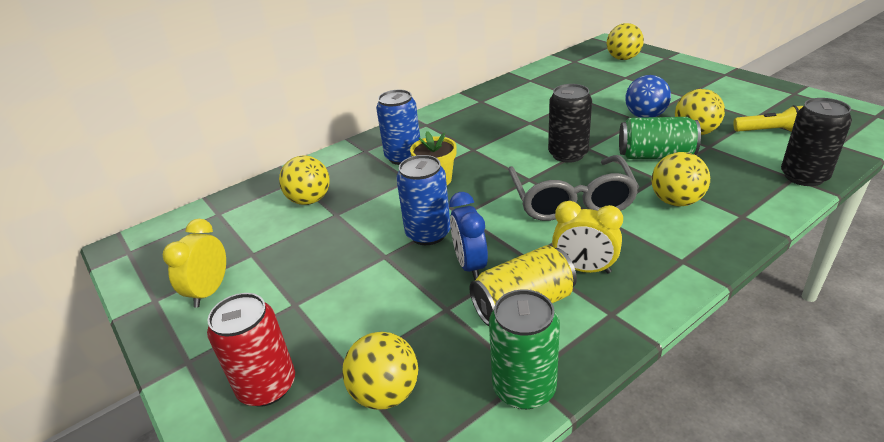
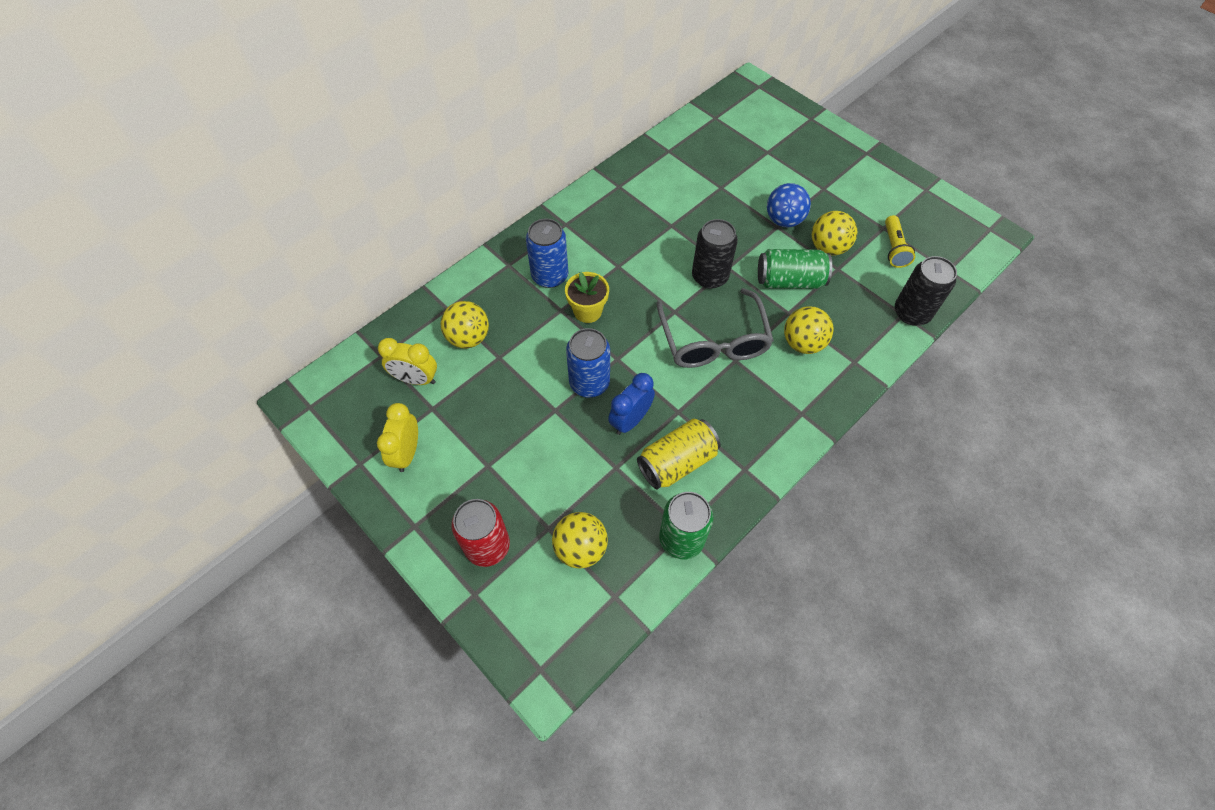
camera: 10 degrees left, 25 degrees up
blue clock [449,192,488,280] -> blue clock turned 60 degrees clockwise [608,373,655,435]
yellow clock [552,201,623,274] -> yellow clock moved to [378,338,437,385]
yellow ball [607,23,644,60] -> none
yellow flashlight [733,105,803,132] -> yellow flashlight turned 90 degrees clockwise [885,215,915,268]

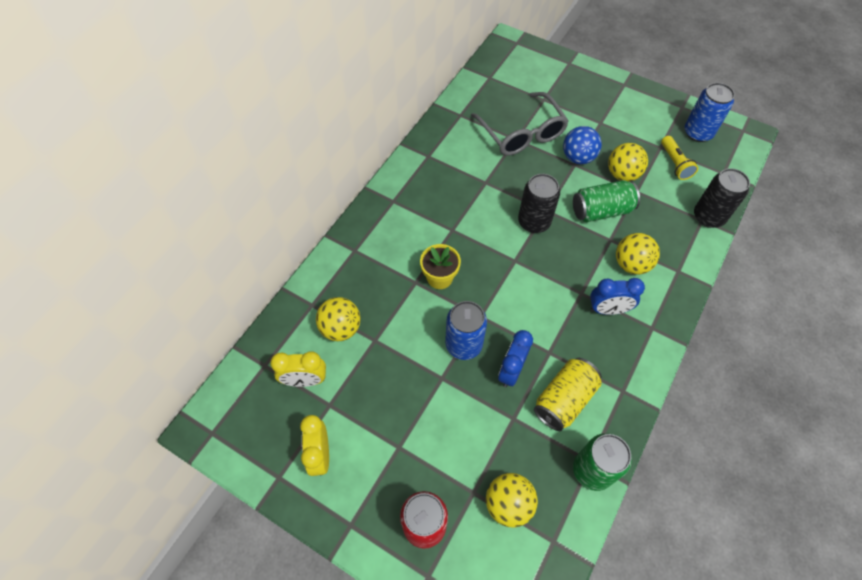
camera: 15 degrees left, 0 degrees up
blue can [526,218,568,288] -> blue can moved to [685,83,735,142]
grey glasses [657,288,774,368] -> grey glasses moved to [471,92,569,155]
none -> blue clock [590,278,645,315]

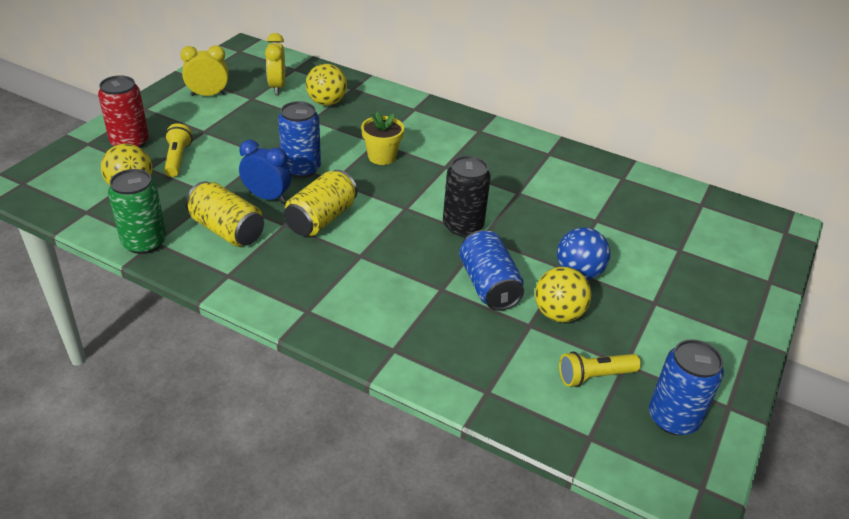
camera: 85 degrees right, 20 degrees down
grey glasses [471,92,569,155] -> none
green can [573,180,640,222] -> blue can [459,230,524,311]
blue clock [590,278,645,315] -> none
yellow ball [616,233,660,275] -> none
black can [694,168,750,228] -> none
none -> yellow flashlight [164,123,192,177]
none -> yellow can [284,170,357,236]

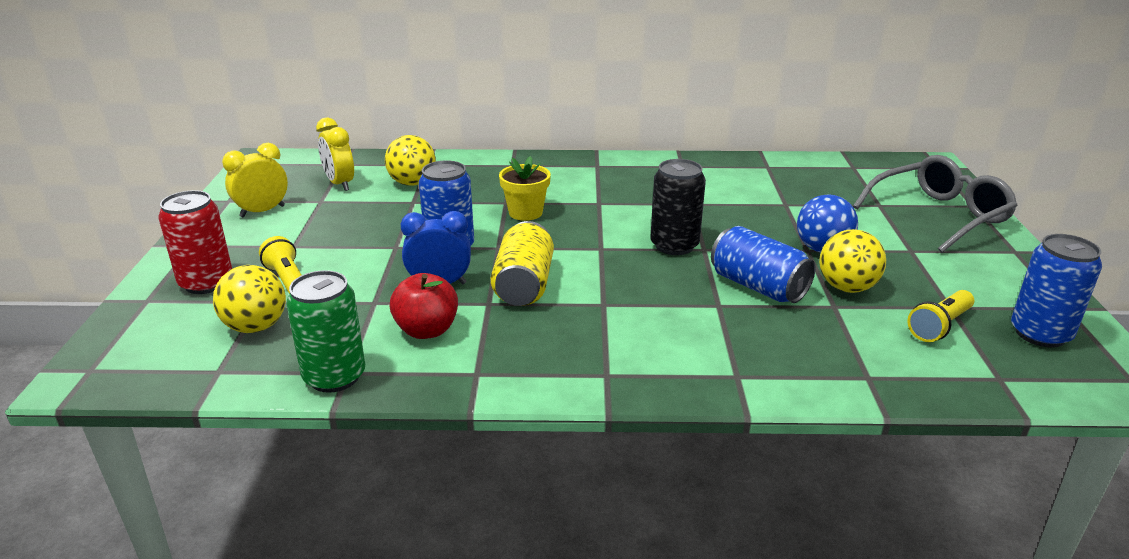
camera: 25 degrees left, 10 degrees down
yellow can [185,181,264,247] -> red apple [390,273,458,339]
none -> grey glasses [853,155,1018,253]

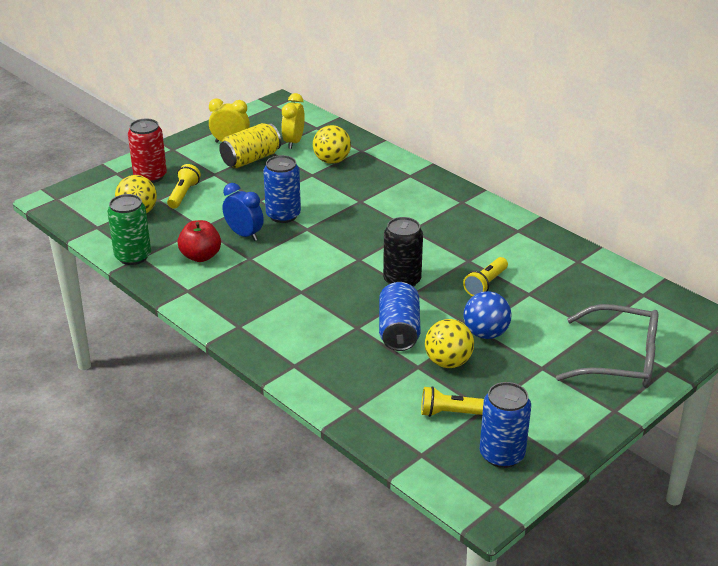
camera: 45 degrees right, 5 degrees up
yellow can [491,221,554,306] -> yellow can moved to [219,123,281,168]
yellow flower pot [499,156,551,221] -> none
none -> yellow flashlight [463,257,508,296]

